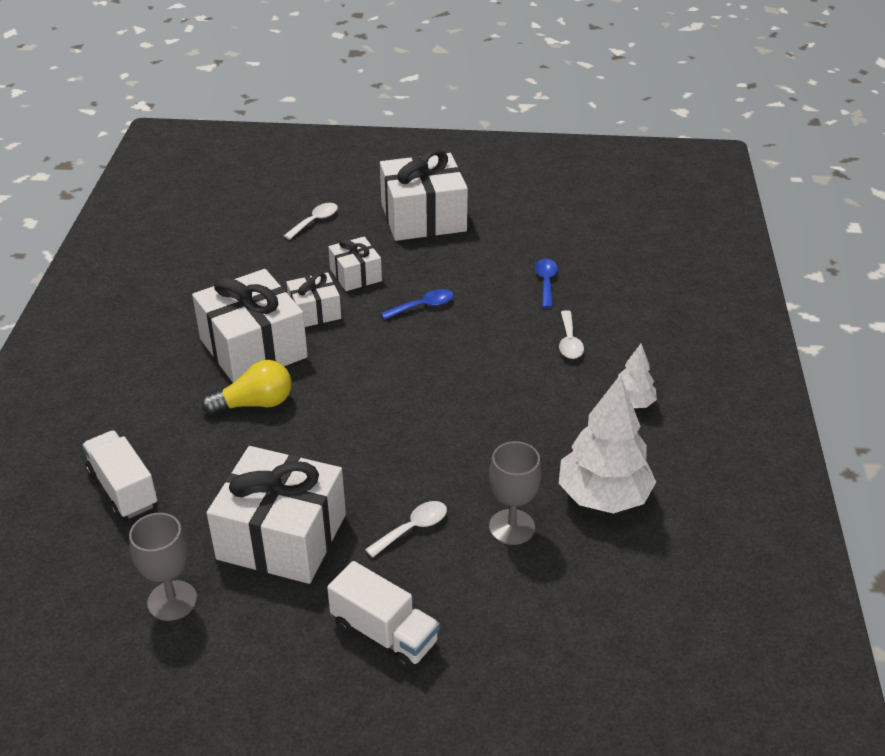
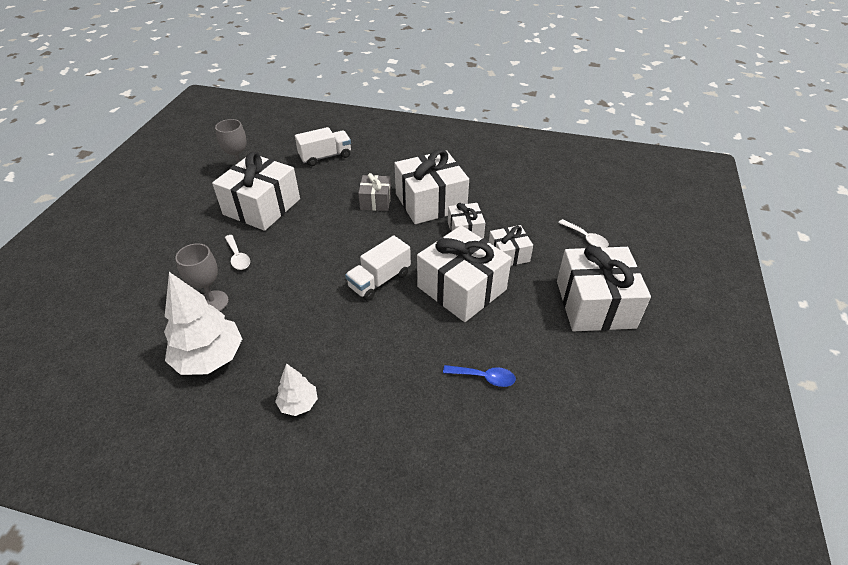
camera: 100 degrees right, 5 degrees up
yellow light bulb [202,360,292,415] -> grey gift [358,173,391,211]
white truck [327,561,440,670] -> white truck moved to [345,235,411,301]
blue spoon [381,289,454,320] -> white gift [417,225,512,322]
white spoon [559,310,584,359] -> none

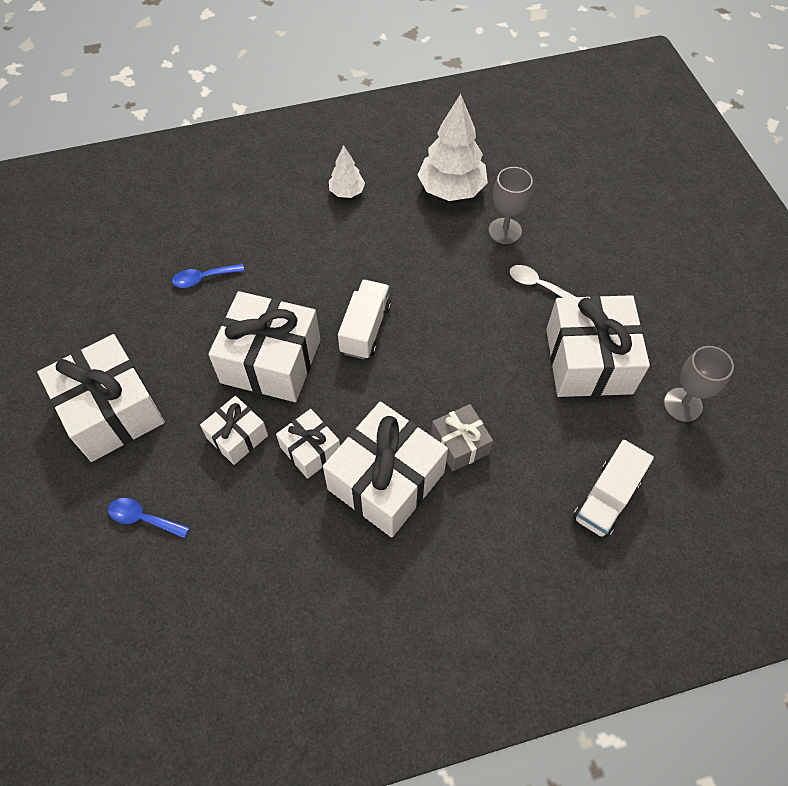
camera: 150 degrees right, 15 degrees up
white spoon [558,219,609,248] -> blue spoon [108,498,190,538]

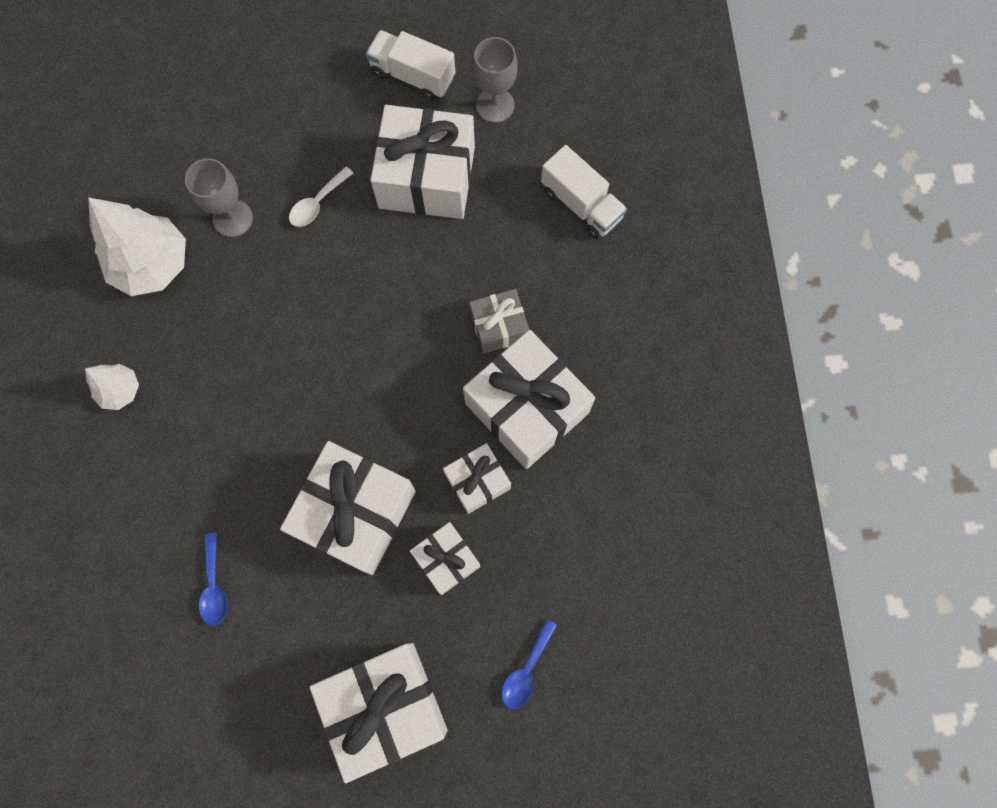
camera: 80 degrees left, 15 degrees up
white truck [338,280,391,359] -> white truck moved to [366,30,455,101]

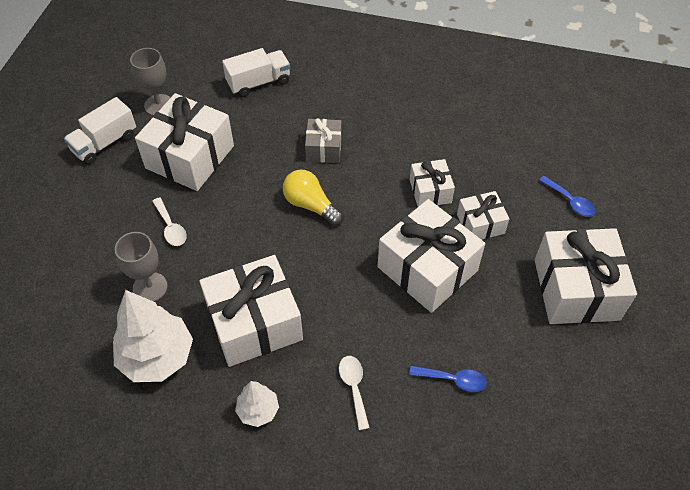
camera: 70 degrees left, 20 degrees down
white gift [463,330,595,469] -> white gift moved to [199,255,303,367]
none -> yellow light bulb [283,170,343,226]
none -> white spoon [339,356,369,430]

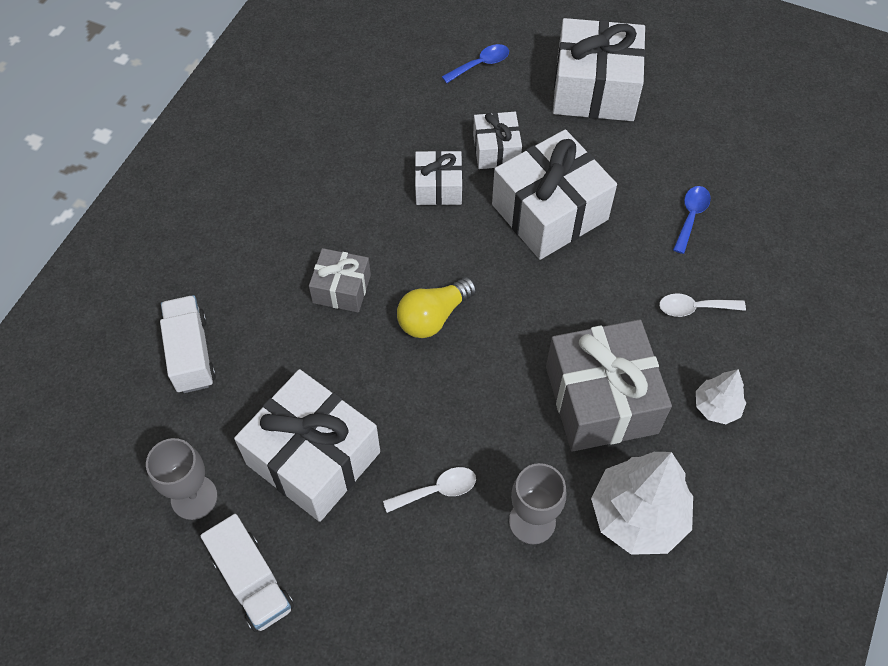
camera: 80 degrees left, 5 degrees up
white gift [199,255,303,367] -> grey gift [546,319,672,451]

